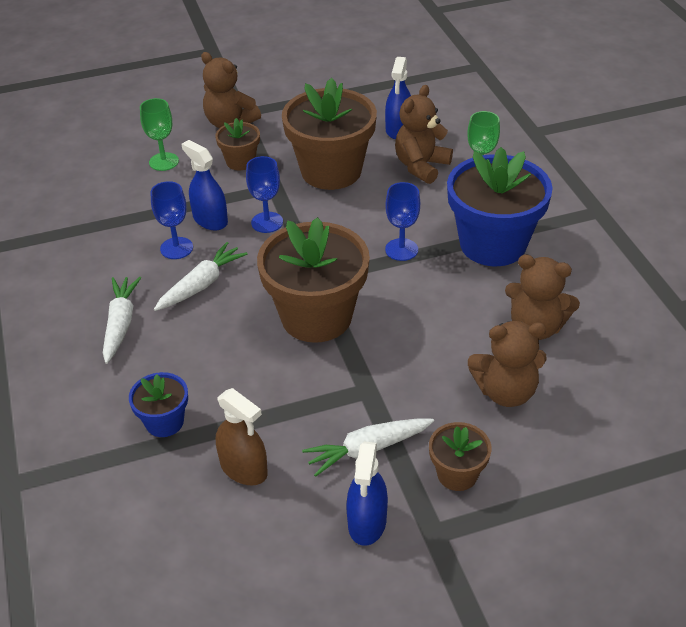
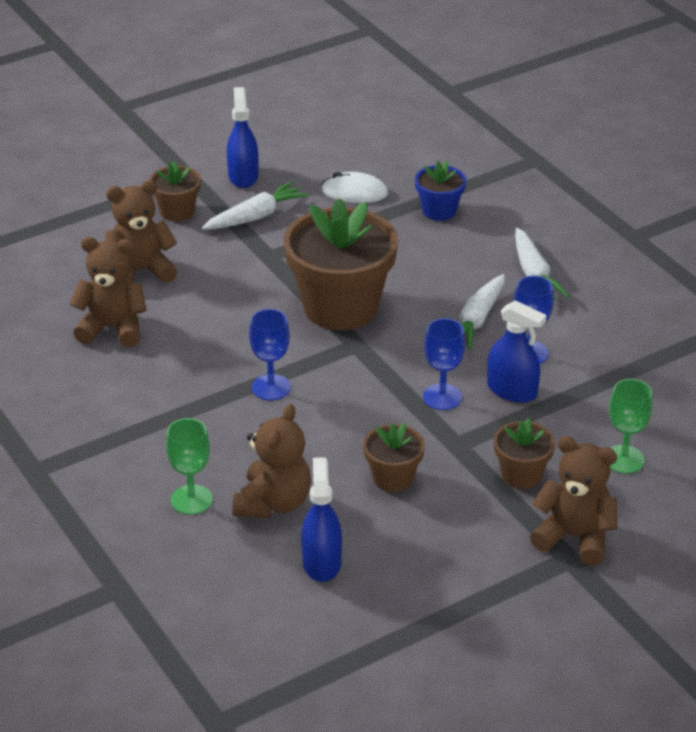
camera: 165 degrees right, 5 degrees down
brown spray bottle [216,388,268,485] -> white mouse [321,172,388,203]
brown flower pot [282,78,377,190] -> brown flower pot [363,423,425,492], size x0.49
blue flower pot [447,147,553,266] -> none

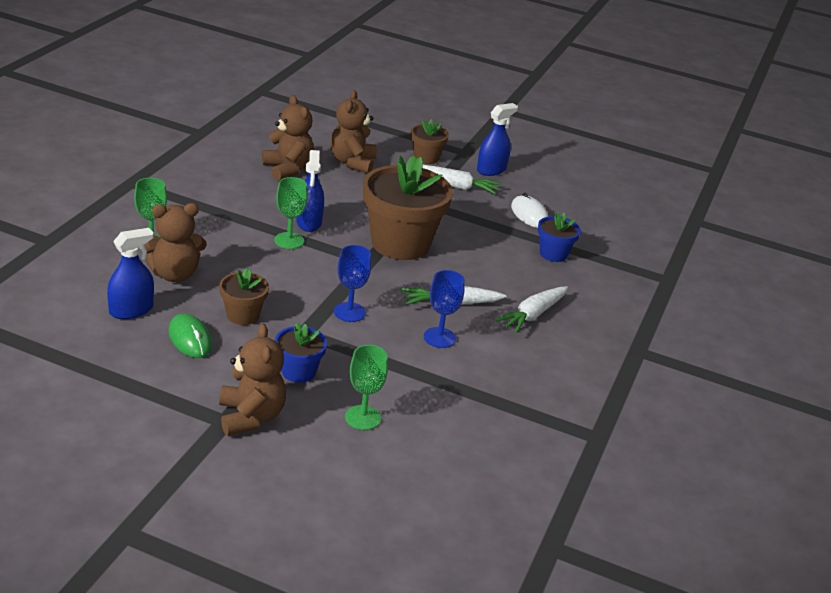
camera: 50 degrees right, 5 degrees down
brown teddy bear [105,180,177,283] -> brown teddy bear turned 120 degrees counterclockwise [331,90,377,173]
blue goblet [249,309,291,400] -> green goblet [274,177,308,249]
blue spray bottle [487,300,546,403] -> blue spray bottle moved to [296,150,324,232]
brown flower pot [494,418,555,489] -> blue flower pot [275,322,327,383]
none -> green mouse [168,313,212,358]

